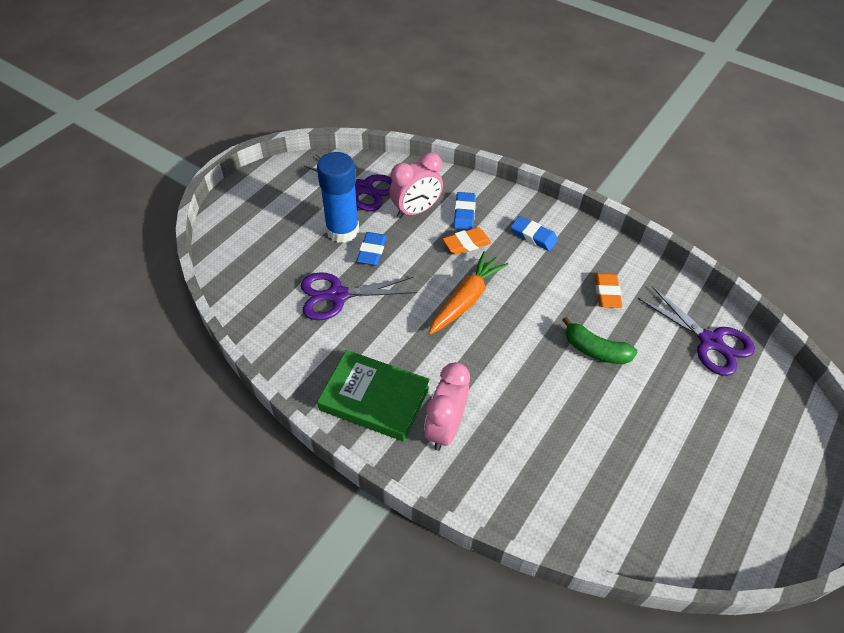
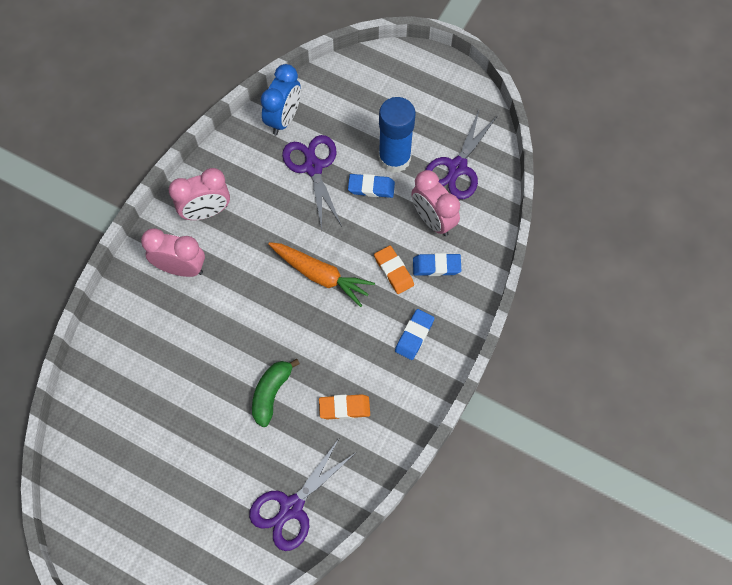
camera: 85 degrees right, 15 degrees up
green book [317,350,430,441] -> pink clock [169,168,230,220]
none -> blue clock [260,64,301,135]

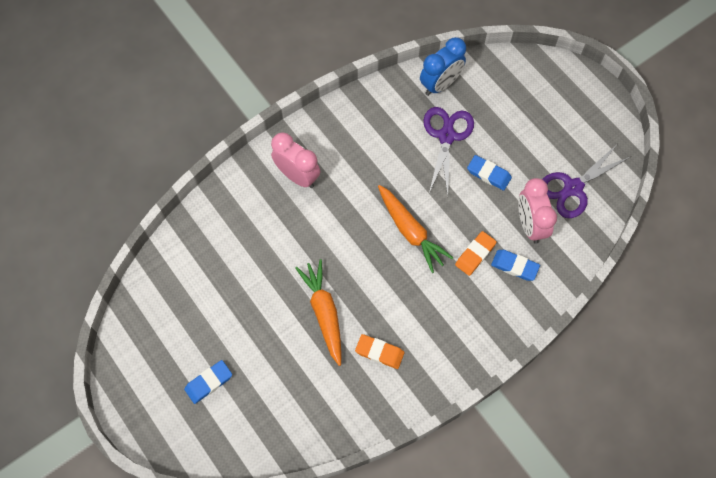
camera: 25 degrees right, 0 degrees up
pink clock [169,168,230,220] -> none
purple scissors [249,439,356,551] -> none
green banana [252,359,300,427] -> orange carrot [295,259,341,366]
orange eraser [374,246,414,294] -> orange eraser turned 45 degrees clockwise [455,231,497,276]
blue glue stick [379,97,416,173] -> none
blue eraser [395,309,434,360] -> blue eraser moved to [184,360,232,404]

